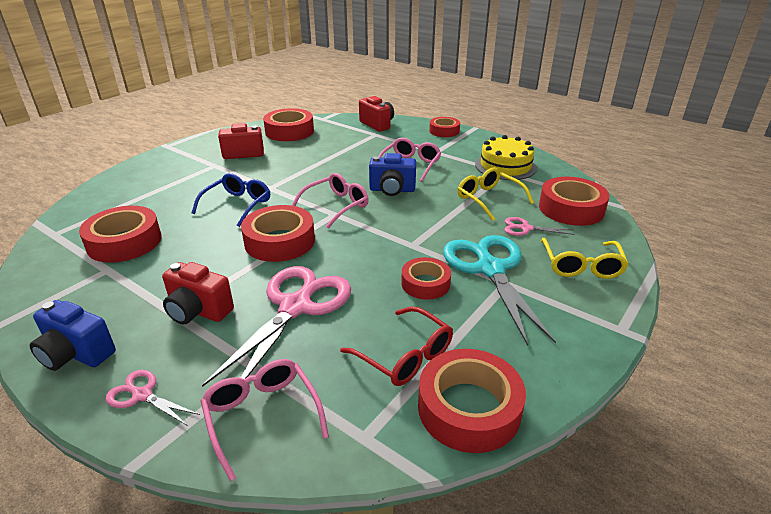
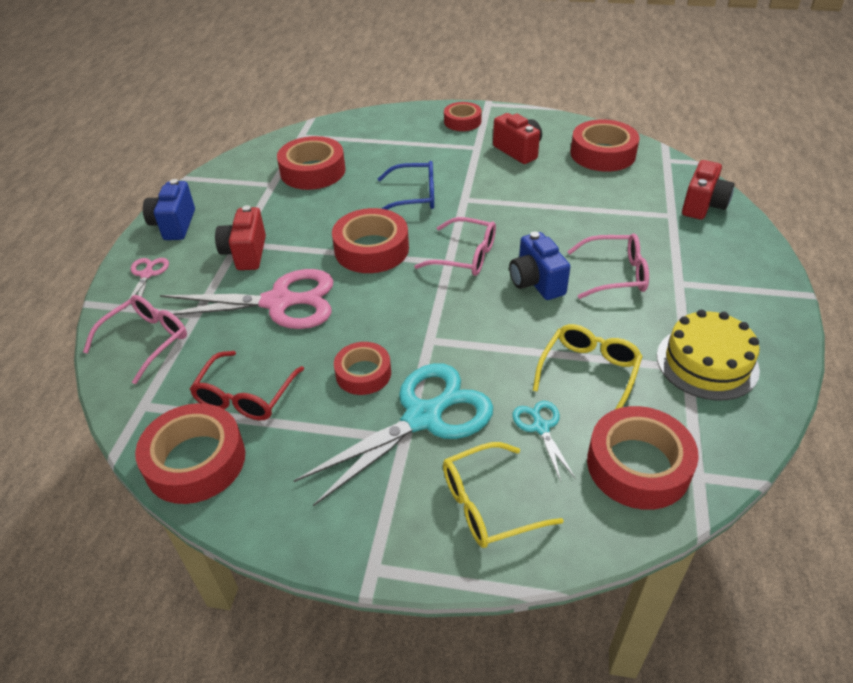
camera: 65 degrees right, 10 degrees up
red tape [429,117,460,137] -> red tape moved to [444,102,482,131]
pink scissors [505,217,575,236] -> turquoise scissors [512,401,576,482]

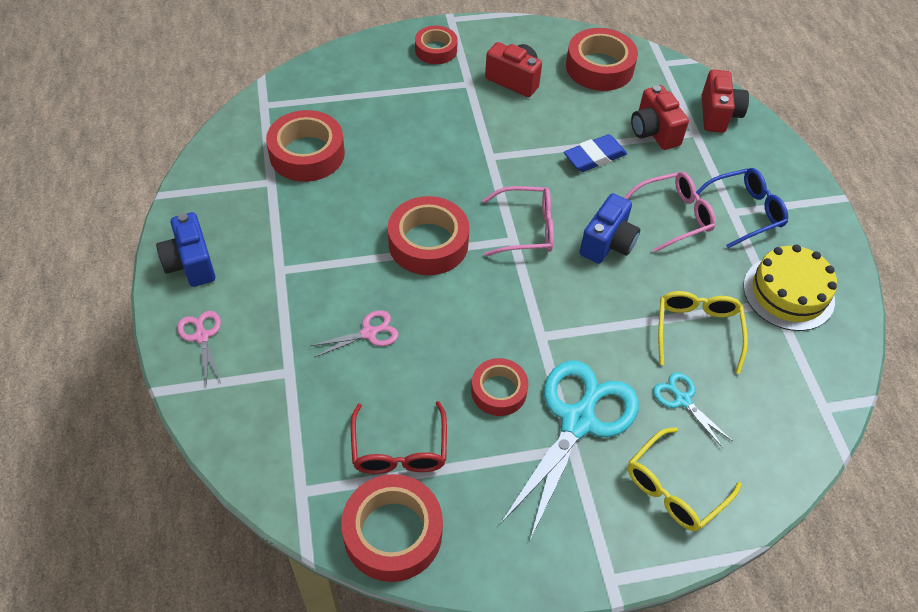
camera: 25 degrees left, 10 degrees up
pink glasses [83,295,187,384] -> none
pink scissors [160,269,334,329] -> pink scissors [310,310,399,358], size x0.46
red camera [215,205,266,270] -> red camera moved to [631,85,689,150]
blue glasses [377,161,434,210] -> blue glasses moved to [696,168,788,248]
blue camera [509,231,570,300] -> blue camera turned 105 degrees counterclockwise [580,193,640,264]
red tape [587,406,699,510] -> none
none -> blue eraser [564,134,627,172]

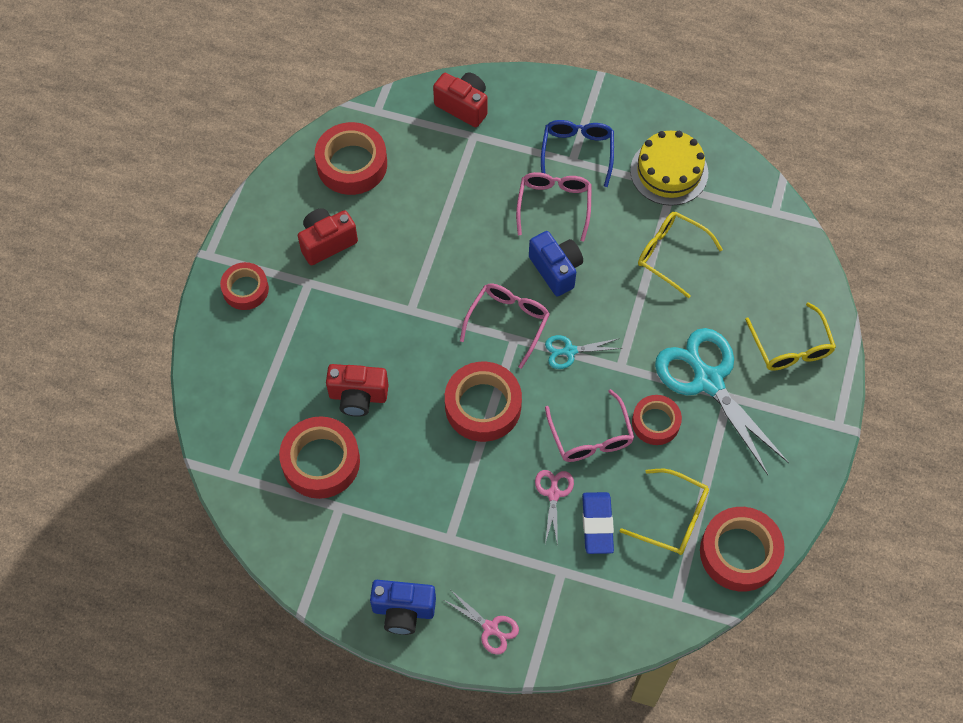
camera: 60 degrees left, 10 degrees up
pink scissors [177,311,221,386] -> pink scissors turned 150 degrees counterclockwise [442,590,519,655]
red glasses [351,401,447,474] -> yellow glasses [619,469,709,555]
blue eraser [564,134,627,172] -> blue eraser moved to [582,492,614,554]
red camera [631,85,689,150] -> red camera moved to [326,364,388,417]
turquoise scissors [653,372,732,448] -> turquoise scissors moved to [545,335,622,369]
none -> pink glasses [545,389,634,462]

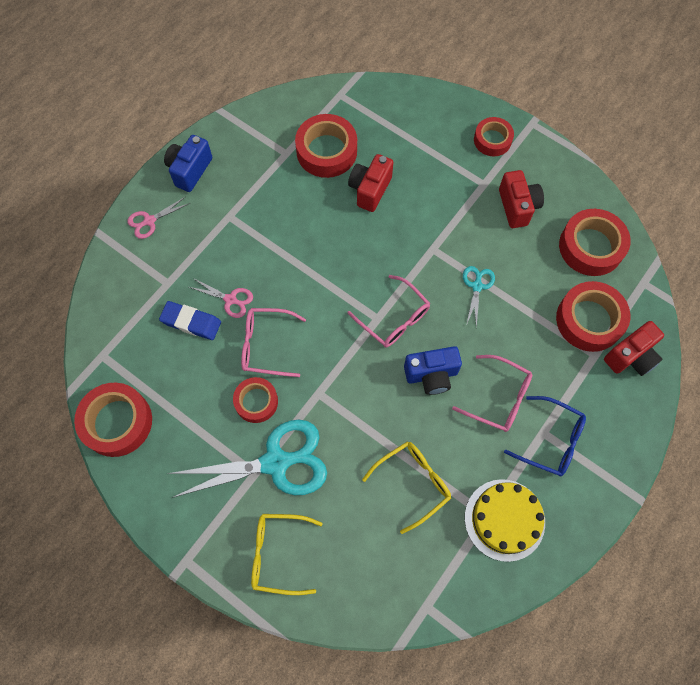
camera: 110 degrees right, 5 degrees up
red tape [445,362,522,442] -> red tape moved to [556,281,630,352]
turquoise scissors [545,335,622,369] -> turquoise scissors moved to [463,266,495,328]
yellow glasses [619,469,709,555] -> none

